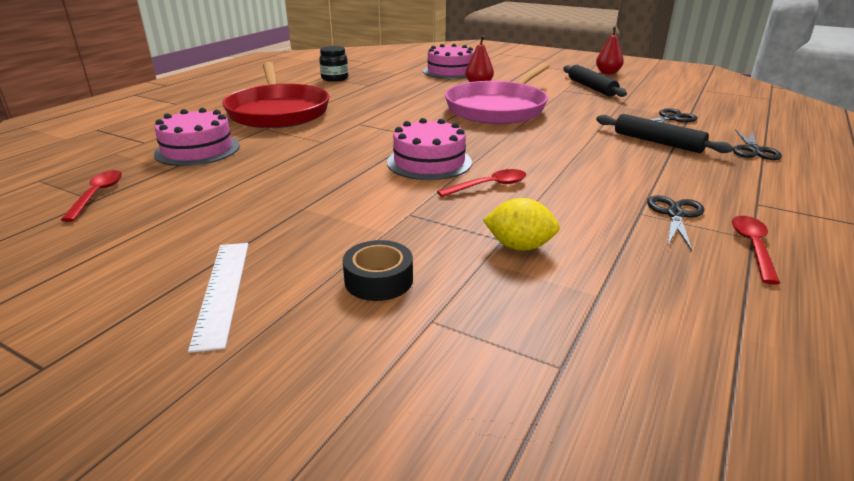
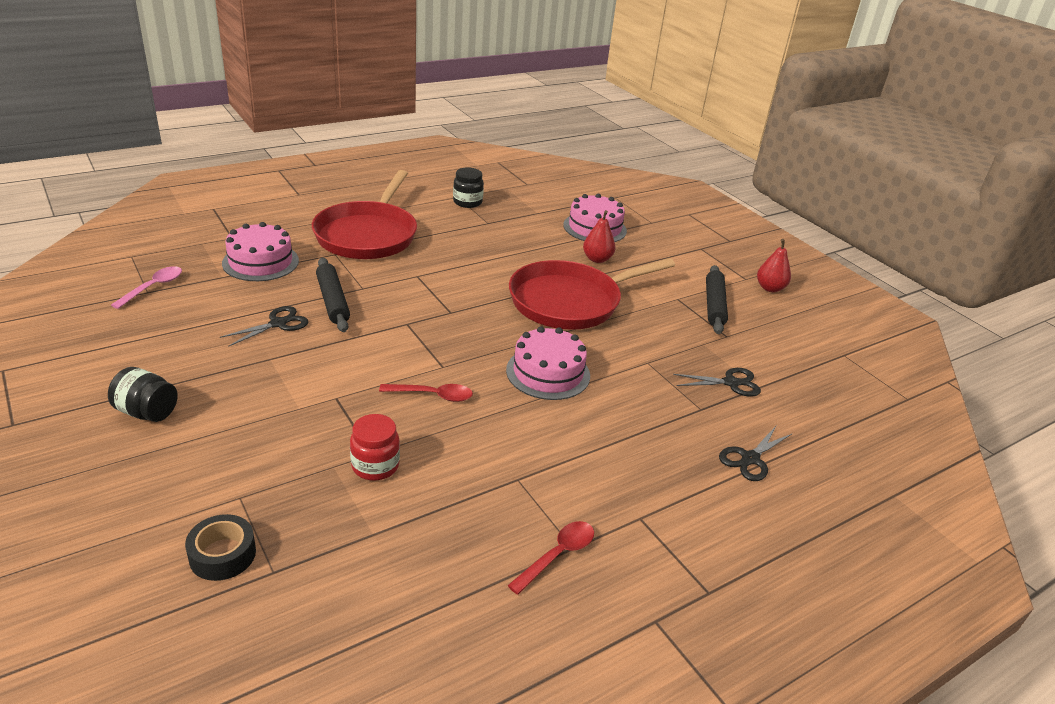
camera: 25 degrees right, 5 degrees up
red spoon [61,170,122,222] -> pink spoon [111,266,182,309]
white ruler [188,243,249,353] -> black jar [108,367,178,422]
black tape [343,240,413,301] -> black tape moved to [185,514,256,581]
pink cake [387,118,472,180] -> pink cake moved to [506,326,590,400]
pink pan [445,62,550,124] -> red pan [509,258,675,330]
yellow lemon [483,198,560,251] -> red jar [350,414,400,480]
black rolling pin [596,114,733,153] -> black rolling pin moved to [316,258,350,332]
black scissors [647,195,704,251] -> black scissors moved to [220,306,308,347]

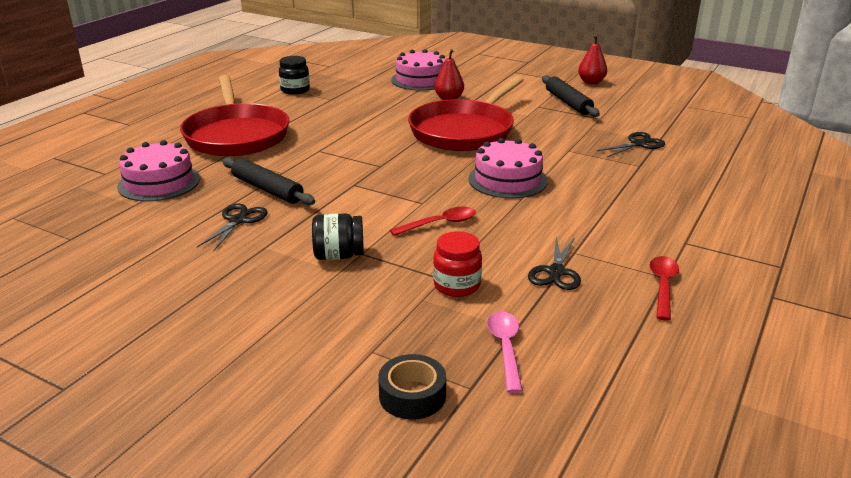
camera: 25 degrees left, 5 degrees down
black jar [108,367,178,422] -> black jar moved to [312,213,364,260]
pink spoon [111,266,182,309] -> pink spoon moved to [487,311,523,393]
black scissors [719,426,792,481] -> black scissors moved to [528,237,581,290]

